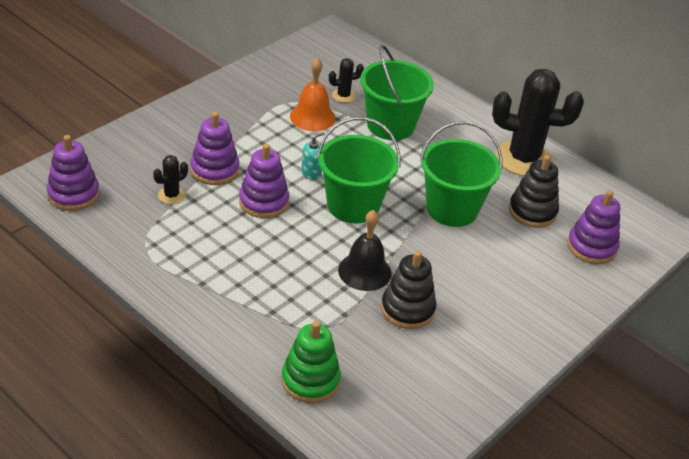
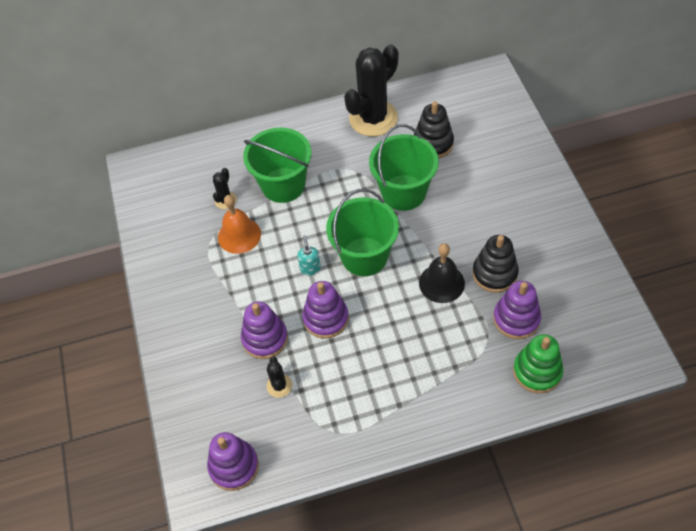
camera: 50 degrees left, 15 degrees up
purple stacking toy [567,190,620,264] -> purple stacking toy moved to [493,281,541,339]

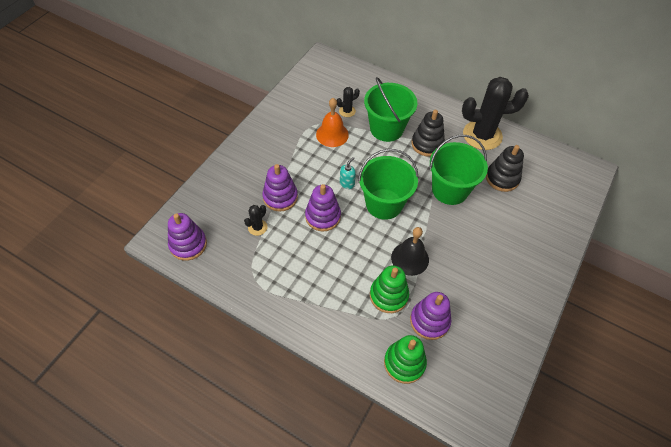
camera: 40 degrees right, 0 degrees up
black stacking toy [473,235,519,293] -> black stacking toy moved to [411,110,445,157]
none -> green stacking toy [370,265,409,313]

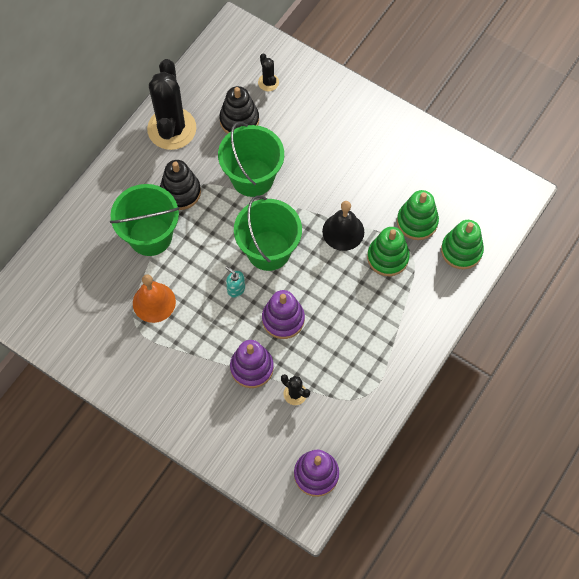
camera: 85 degrees left, 10 degrees up
black cactus [337,87,360,117] -> black cactus moved to [258,53,279,91]
purple stacking toy [410,292,451,340] -> green stacking toy [397,190,439,240]

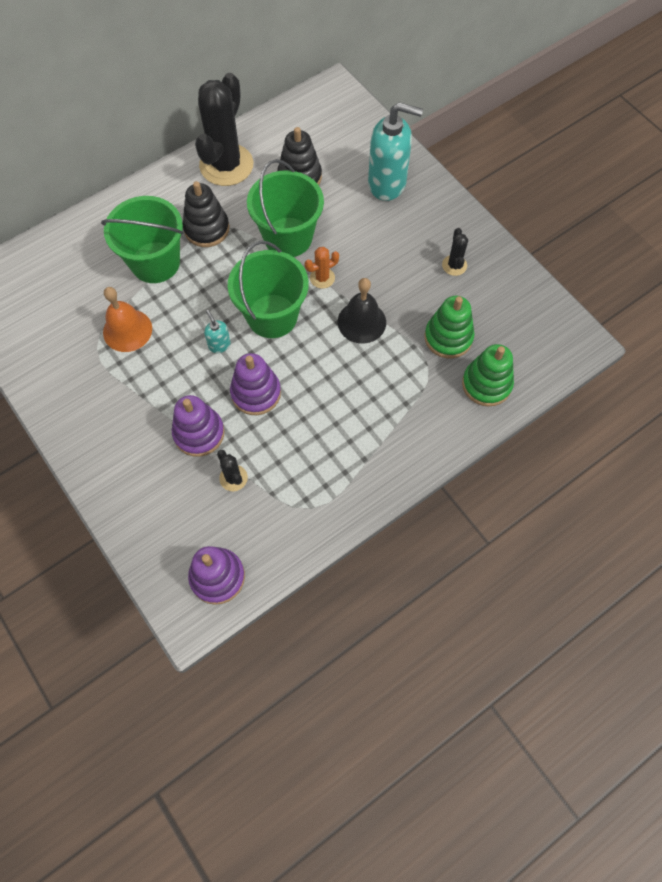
camera: 20 degrees right, 0 degrees up
black cactus [258,53,279,91] -> black cactus moved to [442,228,468,276]
green stacking toy [367,227,410,276] -> none
none -> orange cactus [305,247,339,289]
none -> turquoise soap dispenser [368,102,423,201]

